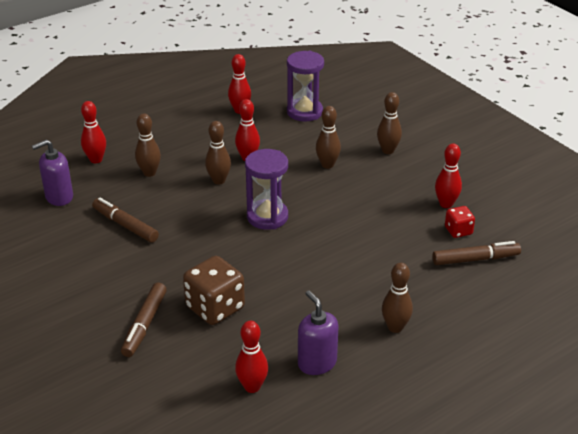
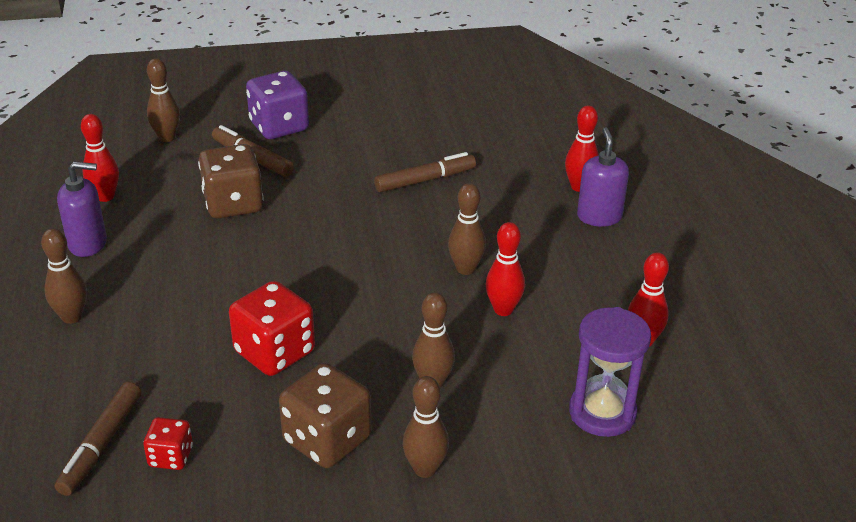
camera: 115 degrees right, 0 degrees up
purple soap dispenser [32,140,73,206] -> purple soap dispenser moved to [577,127,629,227]
brown bowling pin [135,113,161,177] -> brown bowling pin moved to [147,58,180,142]
purple hourglass [245,149,288,230] -> none
red bowling pin [435,143,462,208] -> none
none -> red dice [229,281,315,376]
none -> purple dice [246,71,309,139]
none -> brown dice [279,363,371,468]

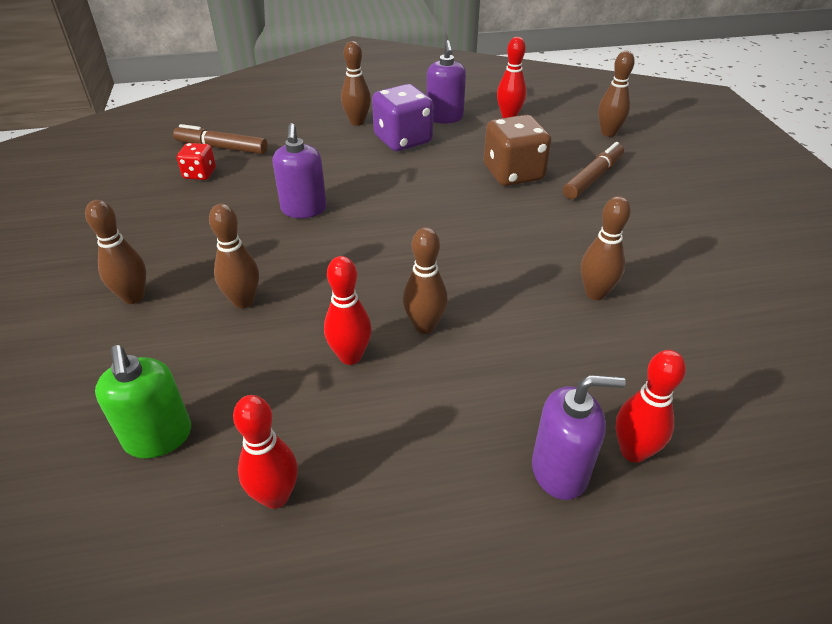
camera: 90 degrees right, 5 degrees up
red dice [229,281,315,376] -> purple soap dispenser [273,123,327,218]
purple dice [246,71,309,139] -> purple dice moved to [372,84,433,151]
brown dice [279,363,371,468] -> none
brown marker [374,152,476,192] -> brown bowling pin [581,196,631,300]
purple hourglass [569,307,651,437] -> green soap dispenser [95,345,191,458]

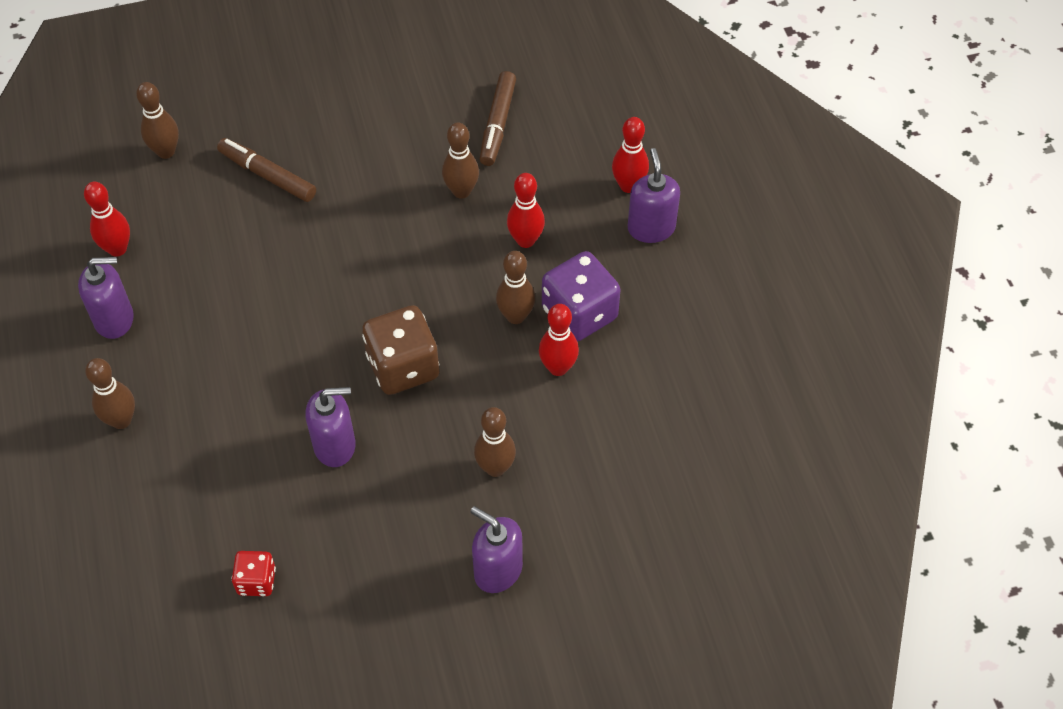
camera: 95 degrees left, 15 degrees up
brown bowling pin [85,200,146,304] -> purple soap dispenser [471,506,523,593]
green soap dispenser [95,345,191,458] -> none
brown marker [173,124,268,154] -> brown marker moved to [480,71,516,166]
red bowling pin [233,395,298,509] -> red bowling pin moved to [507,173,545,248]
purple dice [372,84,433,151] -> purple dice moved to [542,251,621,342]
brown dice [484,115,551,186] -> brown dice moved to [362,305,439,395]

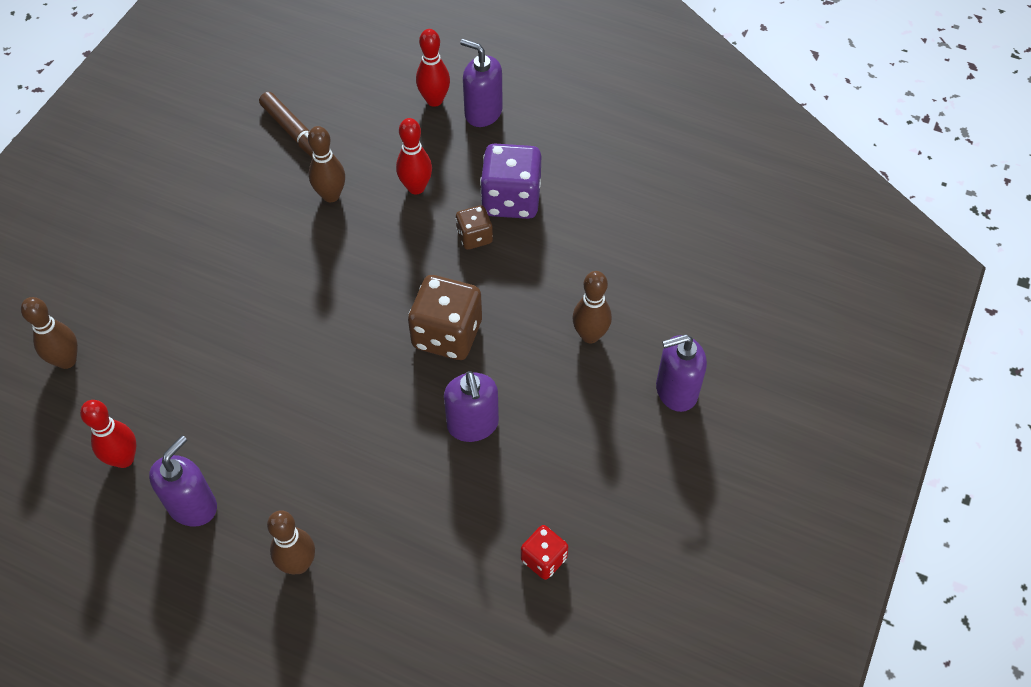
camera: 50 degrees left, 0 degrees up
brown marker [217,138,316,202] -> none
purple soap dispenser [306,387,356,467] -> purple soap dispenser turned 135 degrees clockwise [444,371,499,442]
brown bowling pin [496,251,535,324] -> brown dice [456,205,493,250]
red bowling pin [539,304,579,376] -> none

